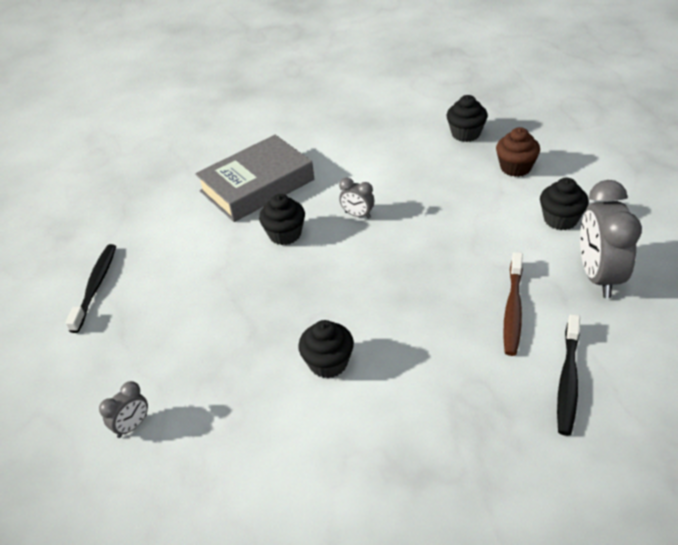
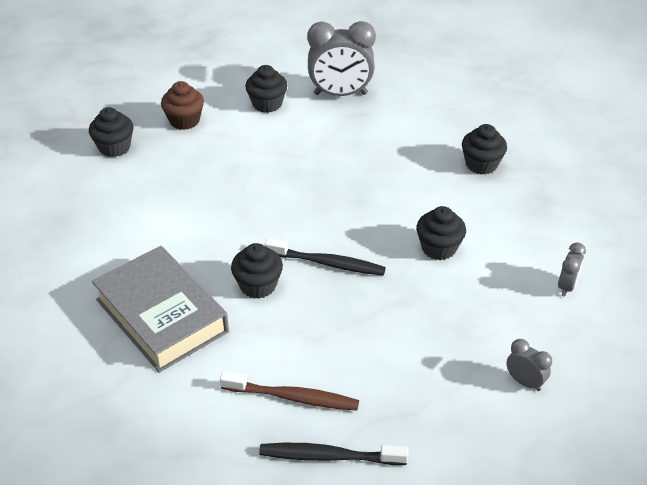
camera: 95 degrees left, 0 degrees up
grey clock [339,178,374,218] -> grey clock moved to [558,242,586,297]
brown toothbrush [503,252,523,356] -> brown toothbrush moved to [220,371,359,411]
black toothbrush [557,314,580,436] -> black toothbrush moved to [264,238,386,276]
none -> black cupcake [462,124,507,174]

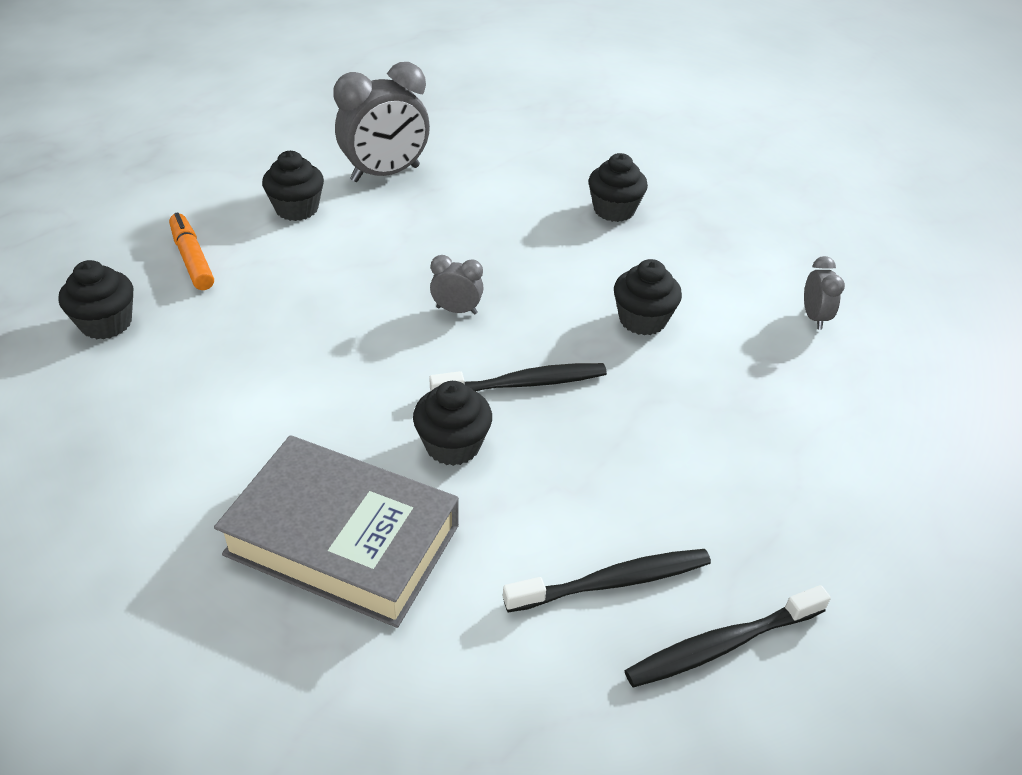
camera: 30 degrees left, 0 degrees up
brown cupcake [161,81,204,130] -> orange marker [169,213,214,290]
brown toothbrush [220,371,359,411] -> black toothbrush [503,549,711,612]
grey clock [507,339,552,391] -> grey clock moved to [430,255,484,314]

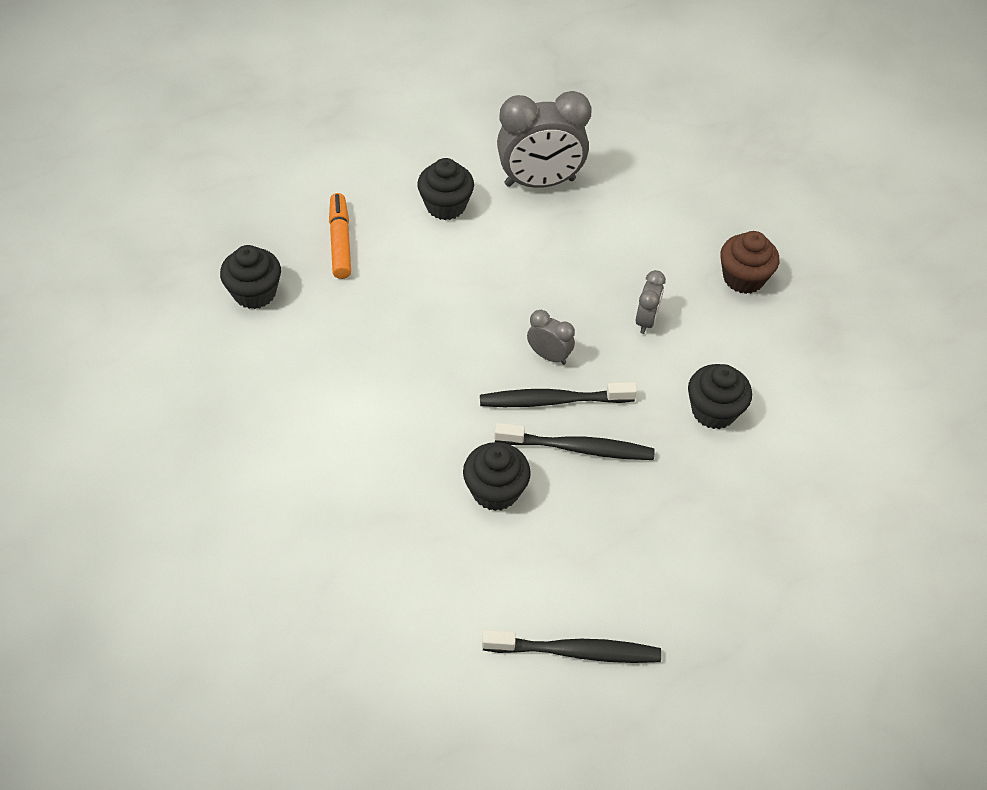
camera: 20 degrees right, 10 degrees up
grey book [214,435,459,628] -> none
black cupcake [588,153,648,222] -> brown cupcake [720,231,779,294]
black toothbrush [624,585,831,687] -> black toothbrush moved to [480,382,637,407]
grey clock [804,256,845,330] -> grey clock moved to [636,270,666,334]

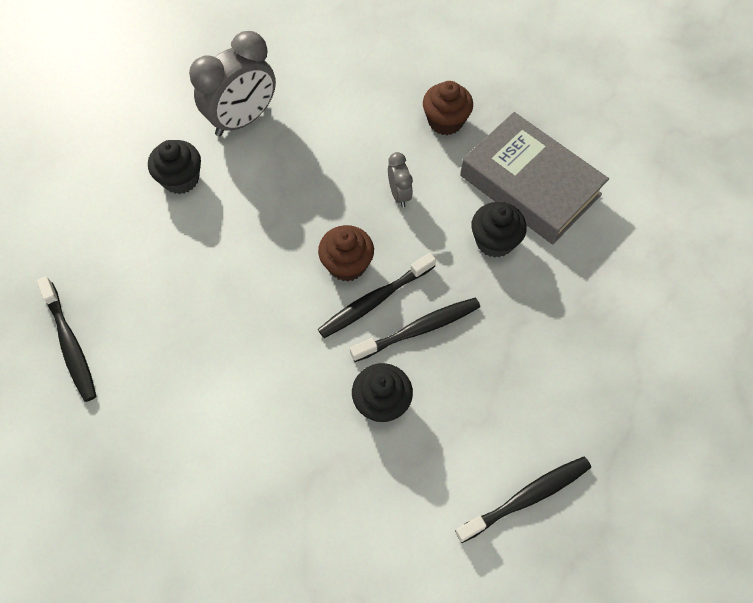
camera: 30 degrees left, 10 degrees up
black cupcake [220,245,281,309] -> black toothbrush [37,276,96,402]
orange marker [329,193,351,279] -> none
grey clock [527,310,575,365] -> brown cupcake [318,225,374,282]
none -> grey book [460,112,609,244]

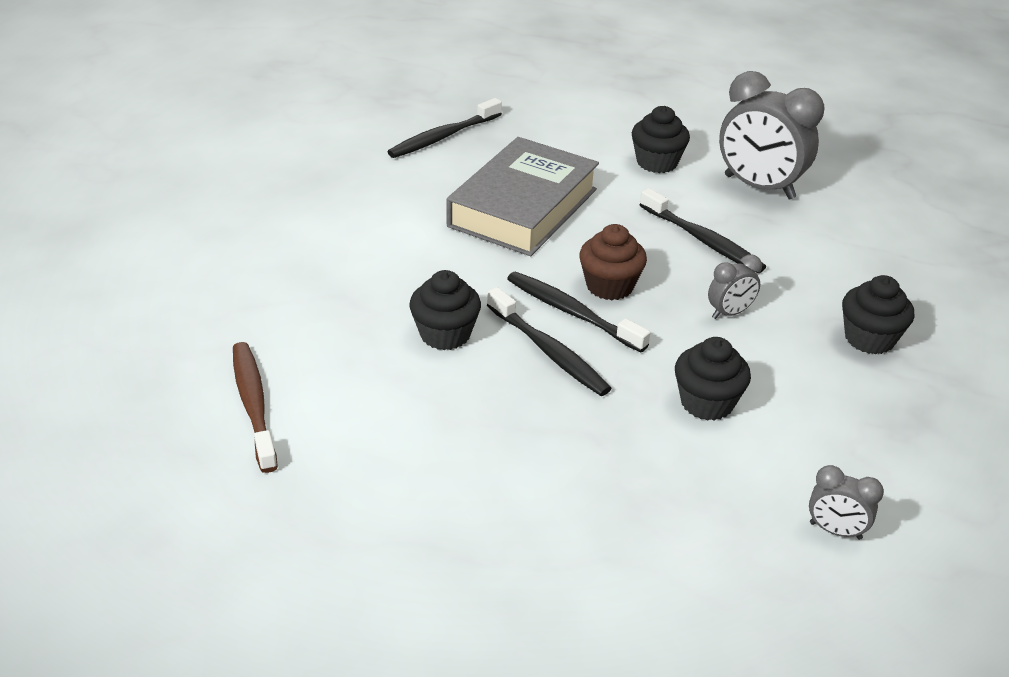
camera: 75 degrees right, 25 degrees down
brown cupcake [423,81,473,135] -> black cupcake [842,275,914,354]
black toothbrush [455,456,591,543] -> black toothbrush moved to [640,188,766,273]
grey book [460,112,609,244] -> grey book moved to [446,137,599,256]
none -> brown toothbrush [233,342,278,473]
none -> grey clock [809,465,884,540]

